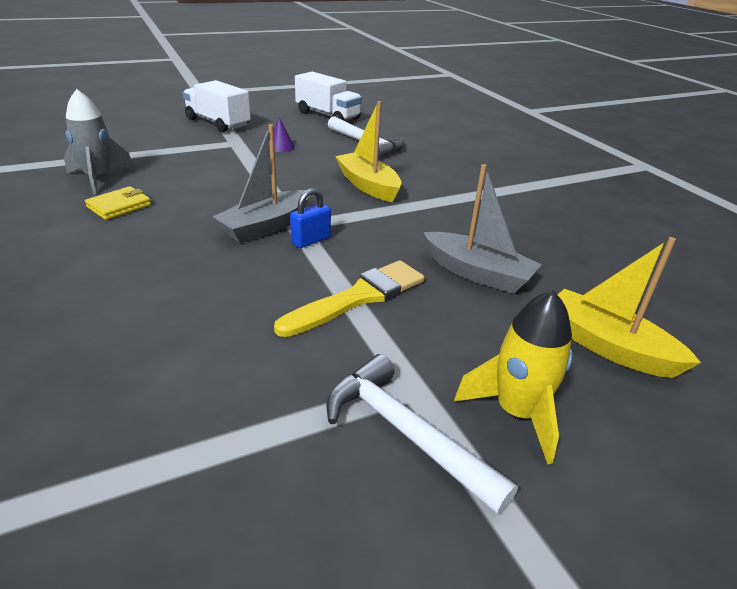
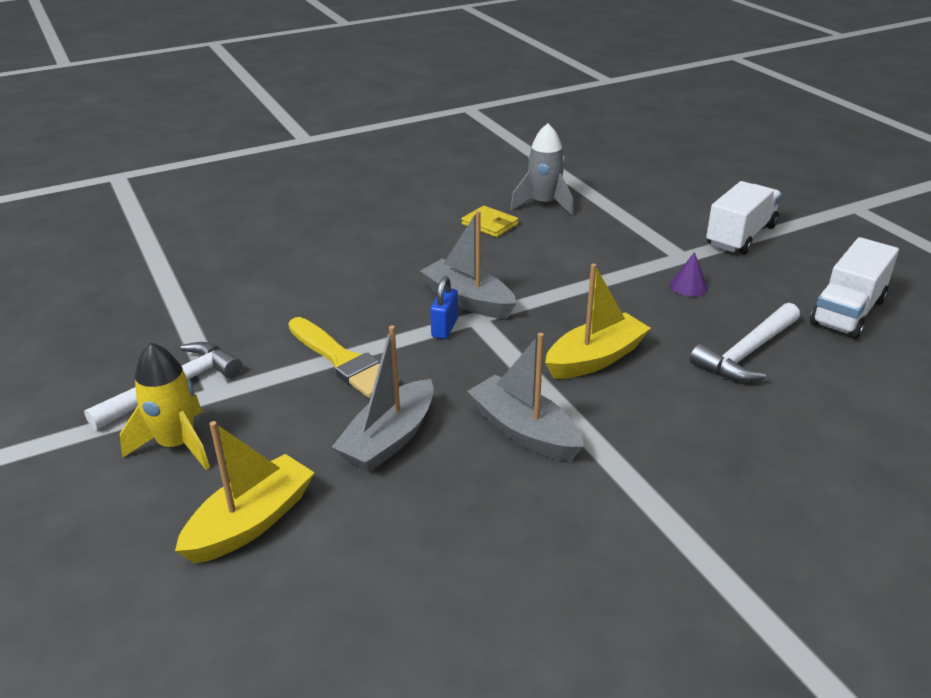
camera: 90 degrees right, 0 degrees up
blue padlock [290,188,331,248] -> blue padlock turned 60 degrees clockwise [430,276,458,339]
none -> grey boat [467,333,583,461]

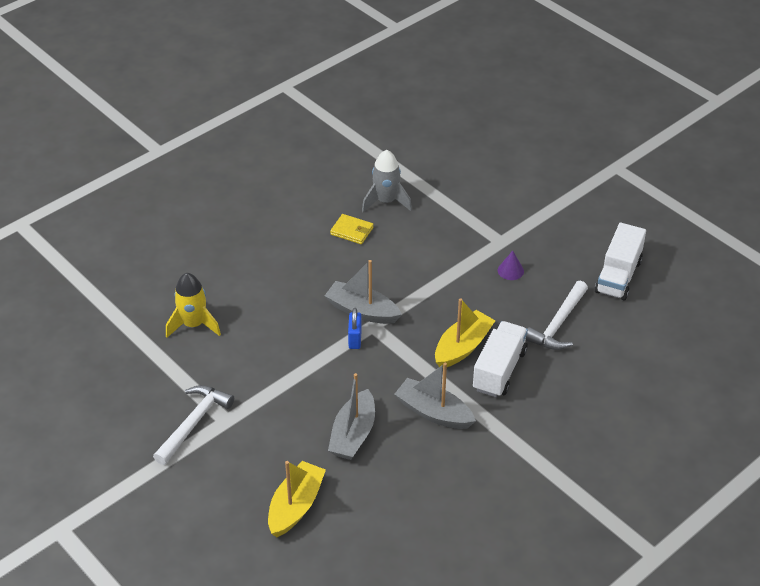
camera: 15 degrees left, 10 degrees up
yellow rocket [120,343,210,470] -> yellow rocket moved to [166,273,221,338]
yellow brush [288,317,399,398] -> none
white truck [706,181,782,254] -> white truck moved to [473,321,528,397]

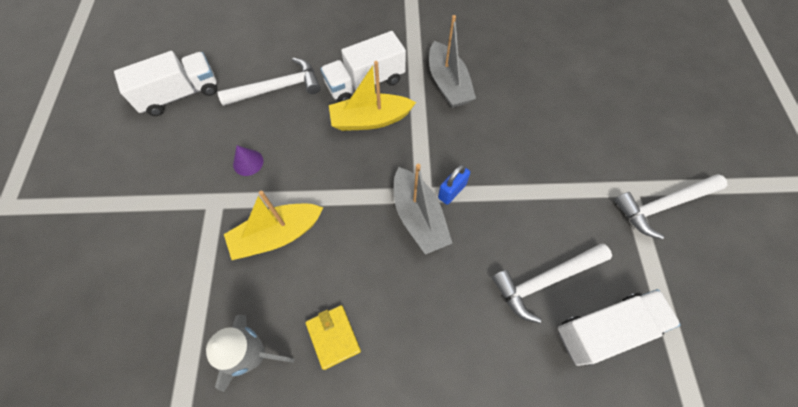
camera: 140 degrees left, 20 degrees up
yellow rocket [166,273,221,338] -> white truck [558,289,681,366]
yellow boat [268,461,326,537] -> yellow boat moved to [224,191,323,260]
grey boat [328,373,375,460] -> none
none -> white hammer [492,244,612,323]

